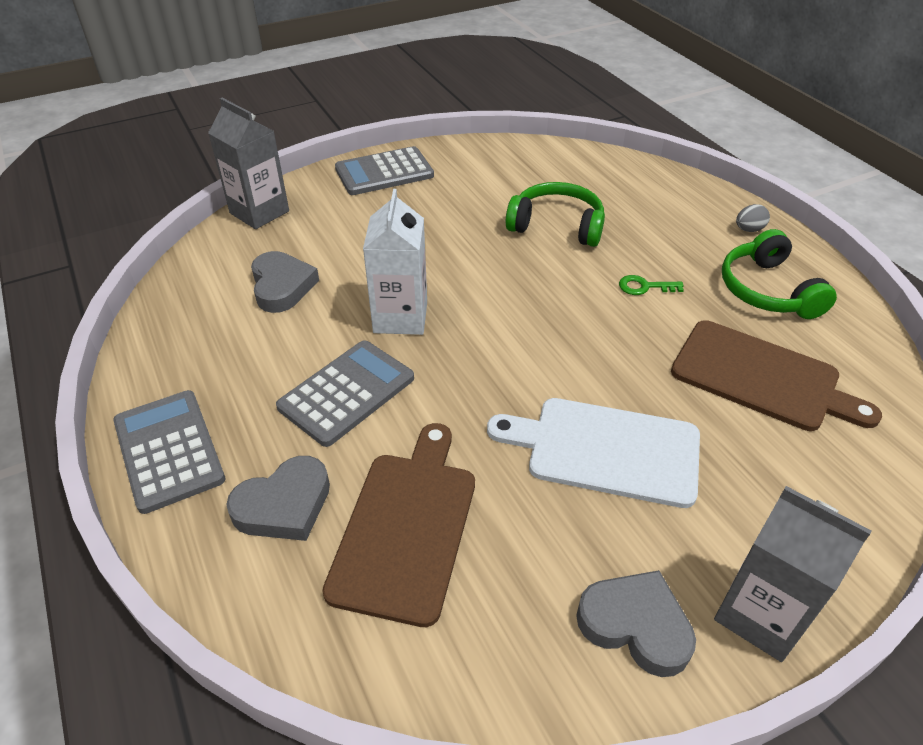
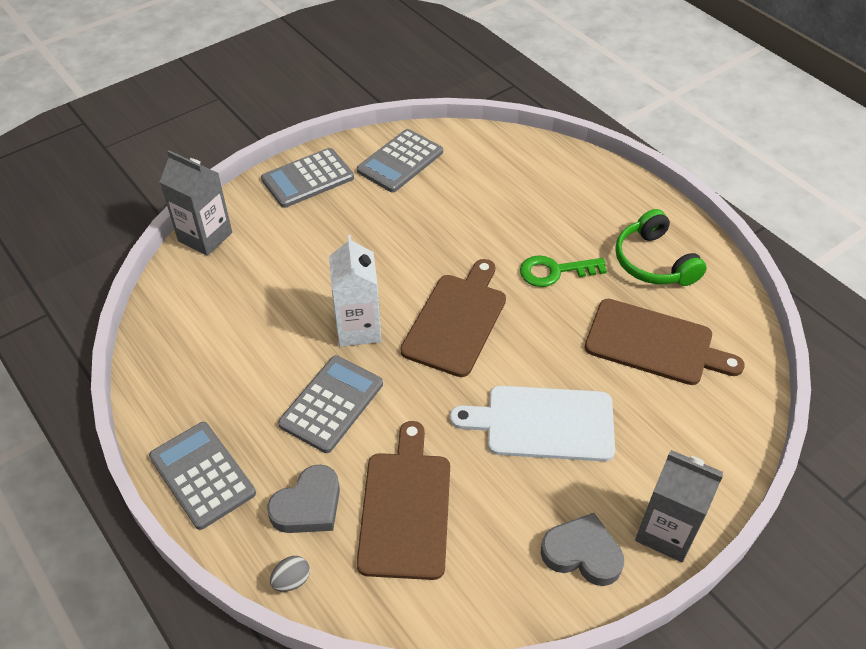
camera: 10 degrees left, 5 degrees up
grey heart [251,251,319,313] -> none
green headphones [506,182,605,247] -> none
green key [619,275,684,295] -> green key [520,255,607,287], size x1.63
grey egg [736,204,770,232] -> grey egg moved to [270,556,310,591]
none -> grey calculator [357,129,443,192]
none -> brown cutting board [400,259,506,377]

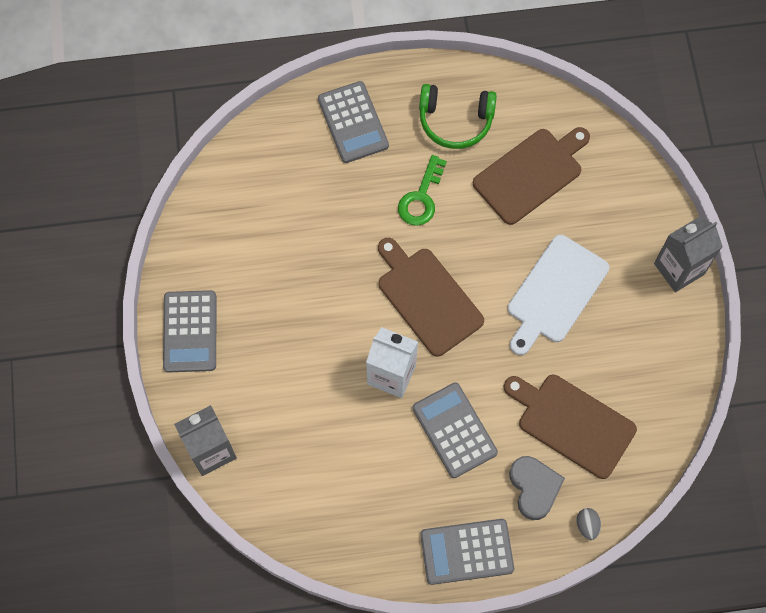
camera: 60 degrees left, 20 degrees up
grey calculator [357,129,443,192] -> grey calculator moved to [318,81,389,163]
grey heart [541,513,624,586] -> none

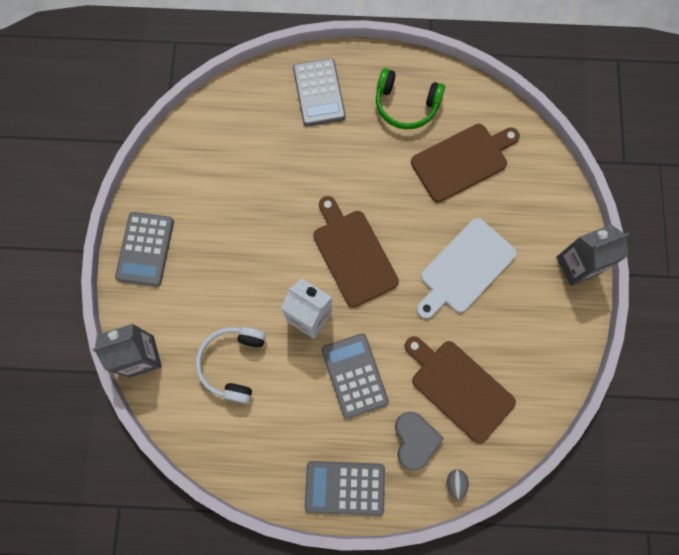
camera: 10 degrees right, 5 degrees up
green key [398,155,447,226] -> none
none -> white headphones [196,327,266,403]

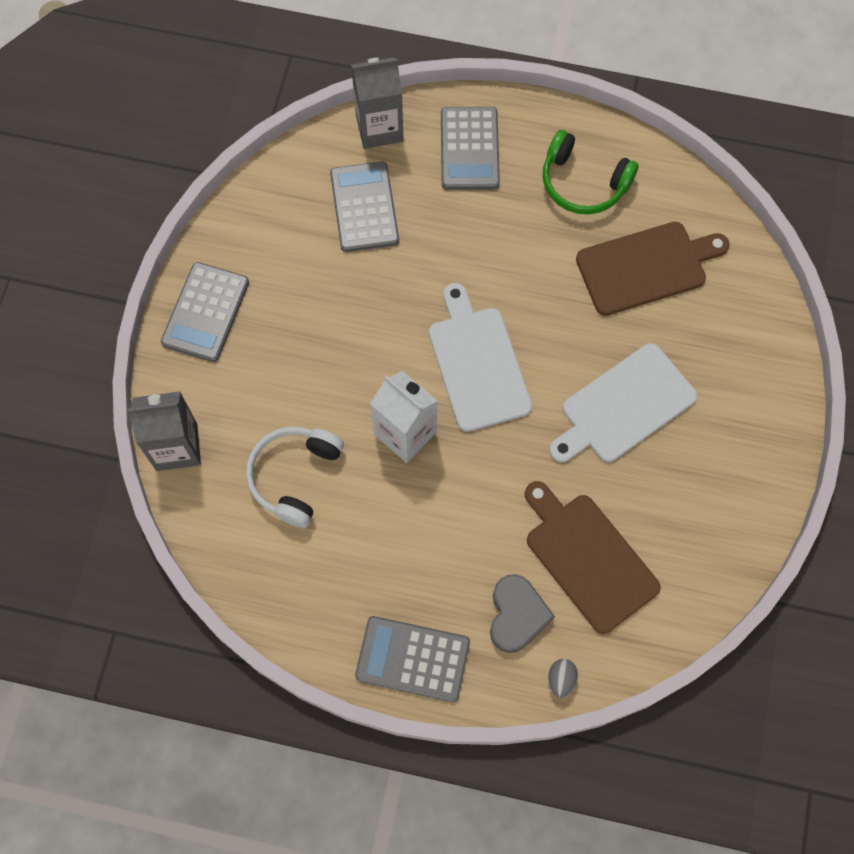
camera: 10 degrees right, 5 degrees down
brown cutting board [313,196,399,307] -> white cutting board [429,283,532,432]
grey calculator [322,333,389,419] -> grey calculator moved to [330,161,399,252]
grey carton [556,225,629,286] -> grey carton moved to [351,57,404,149]

